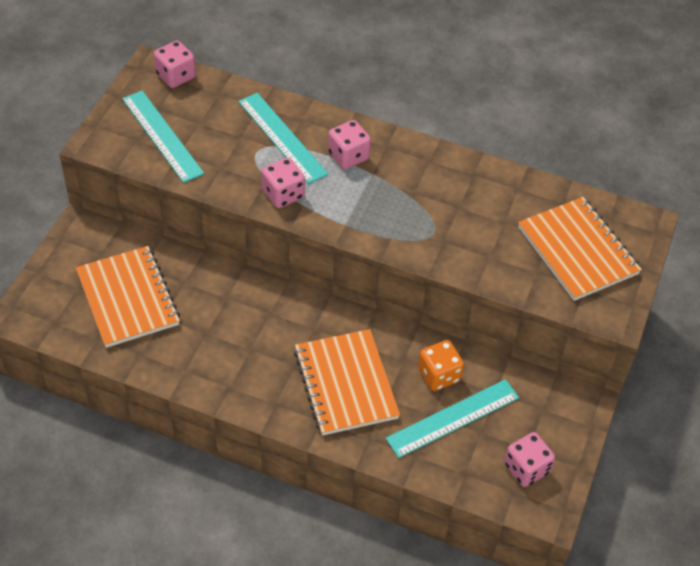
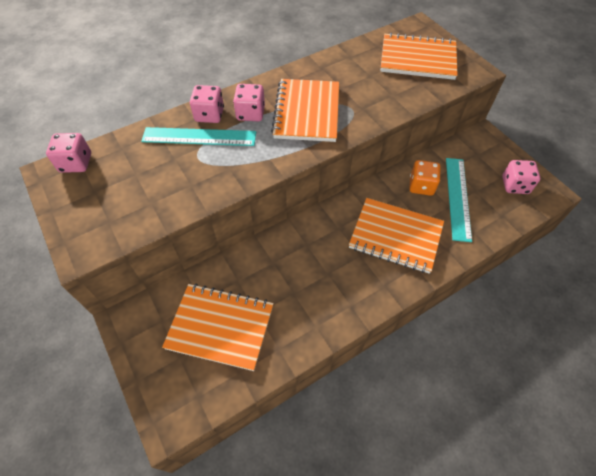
camera: 50 degrees left, 5 degrees up
turquoise ruler [122,90,204,183] -> none
pink dice [262,158,305,208] -> pink dice moved to [190,85,224,123]
none -> orange notebook [271,79,339,142]

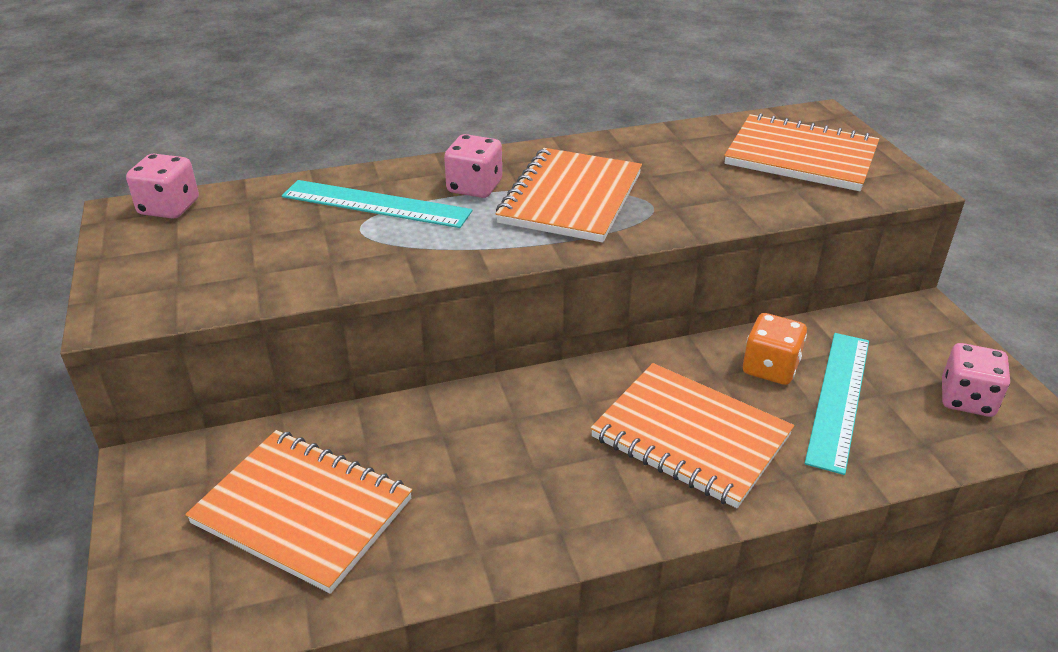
camera: 15 degrees right, 20 degrees down
pink dice [190,85,224,123] -> none

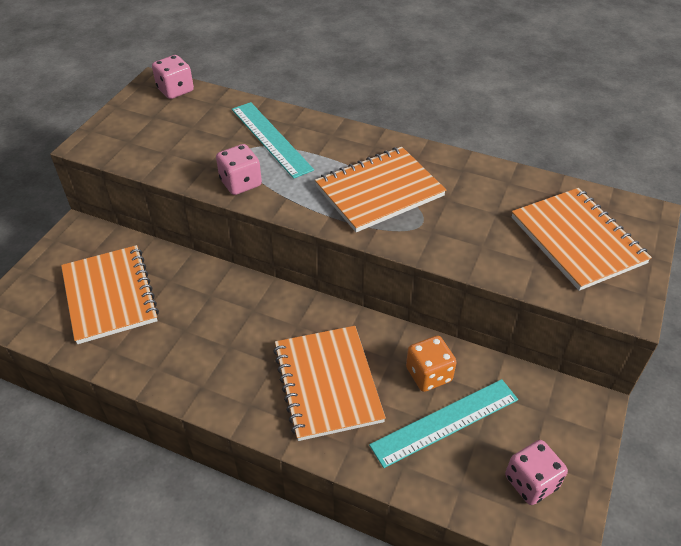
camera: 40 degrees right, 10 degrees up
pink dice [444,134,502,198] -> pink dice moved to [216,144,262,195]

